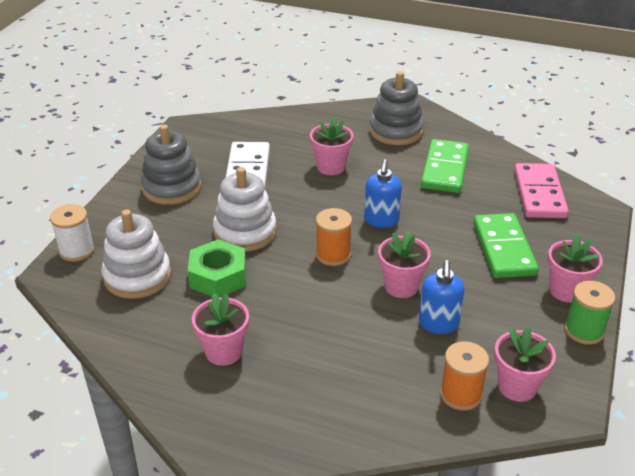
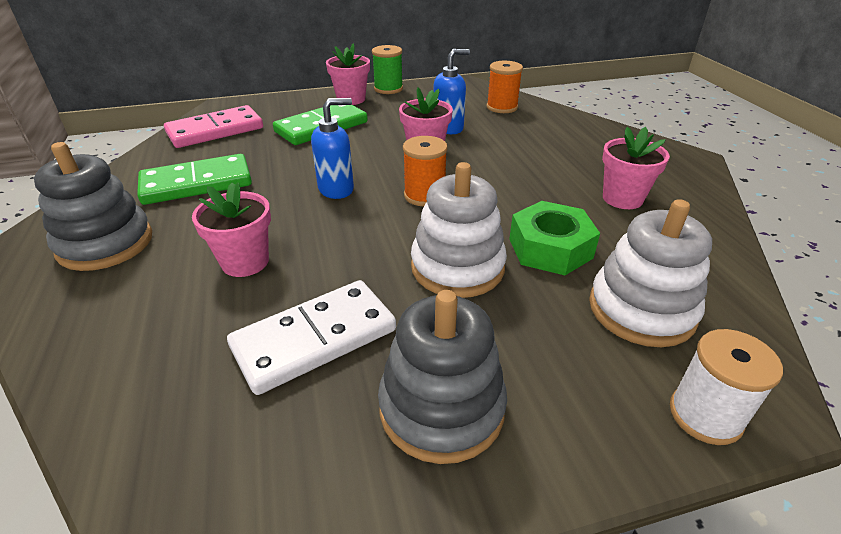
camera: 125 degrees left, 0 degrees up
pink flower pot [494,326,556,402] -> none

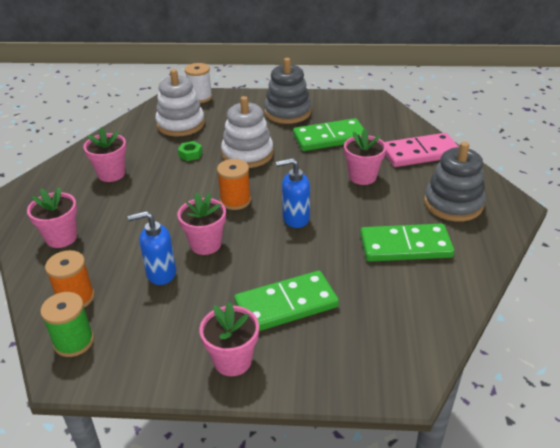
camera: 160 degrees left, 0 degrees up
pink domino [164,105,263,148] -> pink domino moved to [384,133,459,167]
white domino [227,280,396,395] -> green domino [293,118,364,151]
green spool [372,45,403,94] -> green spool moved to [40,292,94,357]
green nut [509,201,600,275] -> green nut [178,141,203,161], size x0.50
none -> pink flower pot [27,187,77,248]

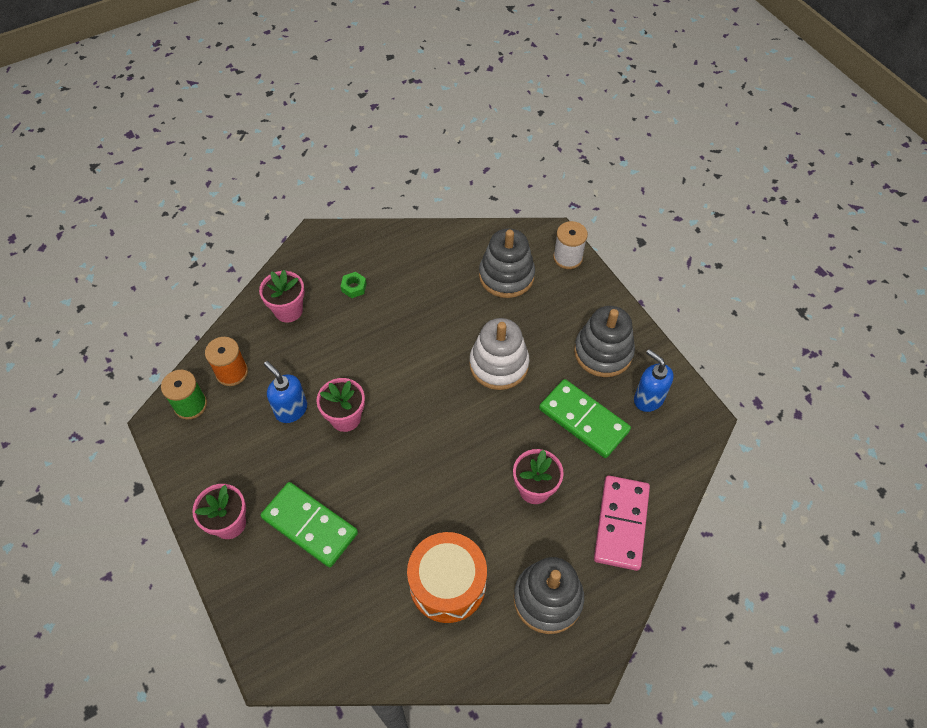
camera: 55 degrees right, 20 degrees up
pink flower pot [84,127,127,182] -> none
white stacking toy [156,69,205,137] -> grey stacking toy [479,228,535,298]
green nut [178,141,203,161] -> green nut moved to [340,272,367,298]
orange spool [217,159,251,210] -> none
blue soap dispenser [276,158,310,228] -> blue soap dispenser moved to [634,349,674,412]
green domino [360,223,454,262] -> orange drum [407,532,487,623]
pink domino [384,133,459,167] -> pink domino turned 60 degrees clockwise [594,476,650,571]

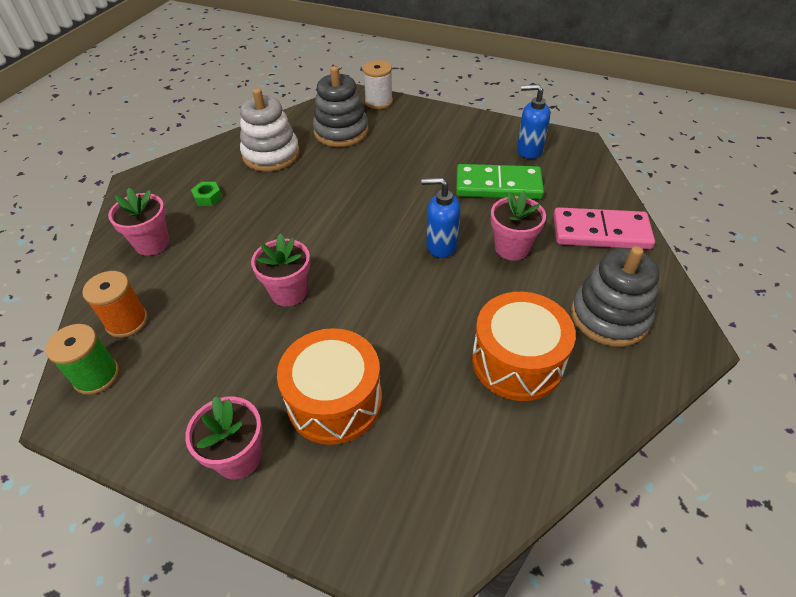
camera: 35 degrees left, 10 degrees down
green domino [261,482,358,567] -> orange drum [277,328,382,445]
blue soap dispenser [264,361,307,423] -> blue soap dispenser moved to [422,178,460,258]
white stacking toy [469,318,529,390] -> white stacking toy moved to [240,88,300,172]
grey stacking toy [574,306,635,377] -> none
pink domino [594,476,650,571] -> pink domino turned 60 degrees counterclockwise [553,207,655,249]

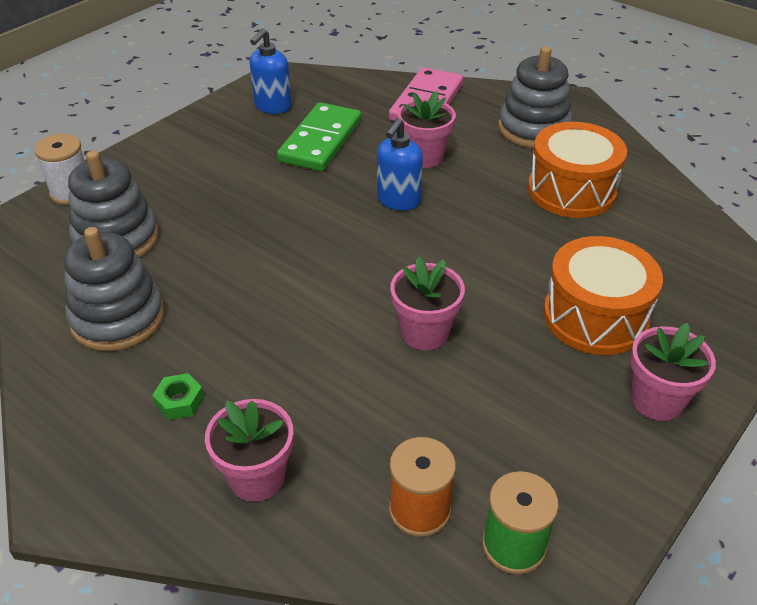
camera: 75 degrees left, 5 degrees down
white stacking toy [240,88,300,172] -> grey stacking toy [64,227,164,351]

